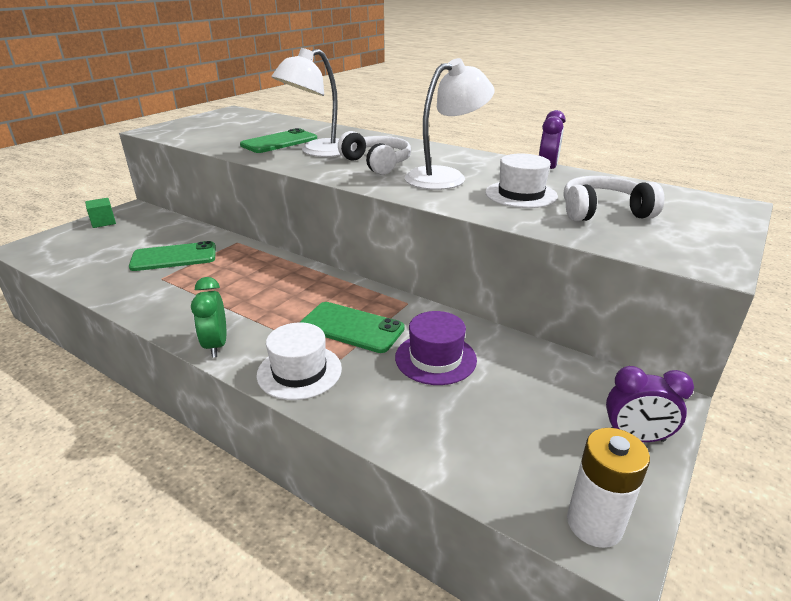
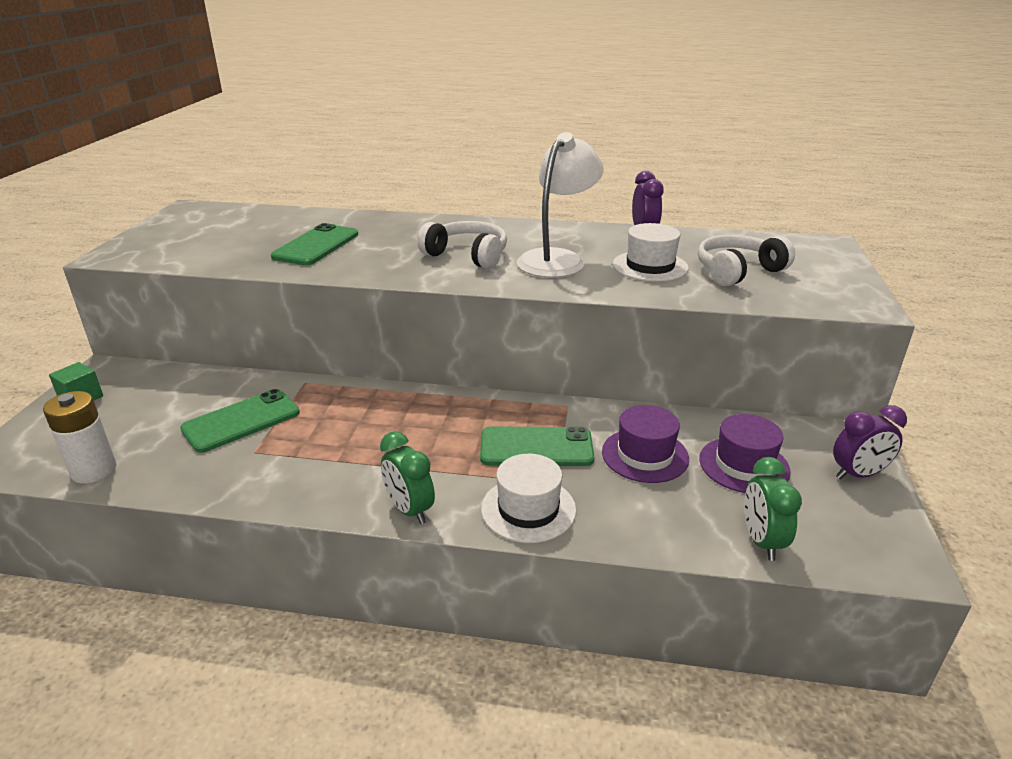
camera: 25 degrees left, 0 degrees up
white lamp [272,48,341,157] -> none
white battery [567,428,650,548] -> white battery moved to [43,391,117,484]
none -> purple hat [699,414,791,493]
none -> green clock [744,457,802,561]

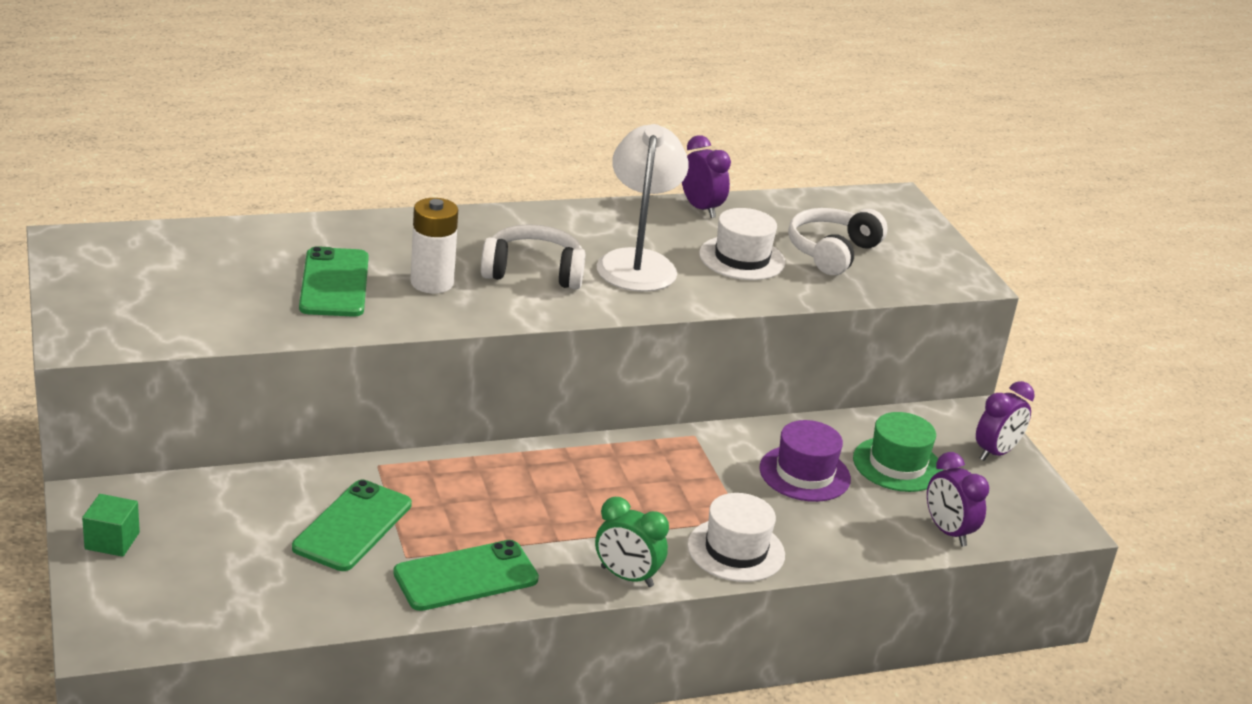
camera: 30 degrees left, 0 degrees up
white battery [43,391,117,484] -> white battery moved to [410,198,458,294]
green phone [480,427,594,466] -> green phone moved to [393,540,539,611]
purple hat [699,414,791,493] -> green hat [853,412,943,492]
green clock [744,457,802,561] -> purple clock [927,452,989,547]

